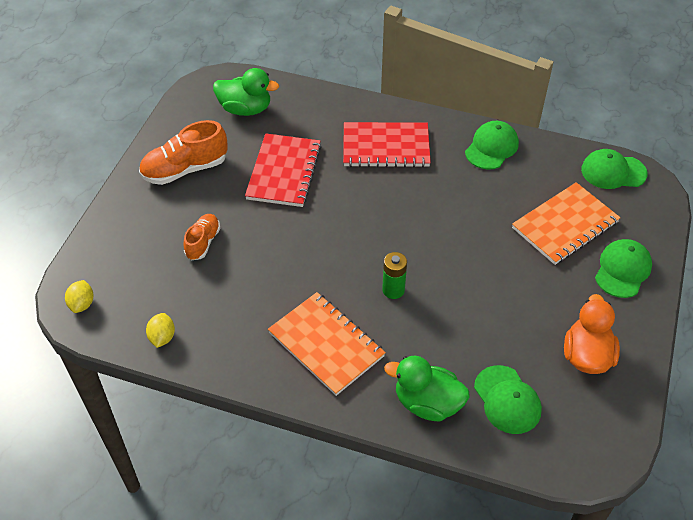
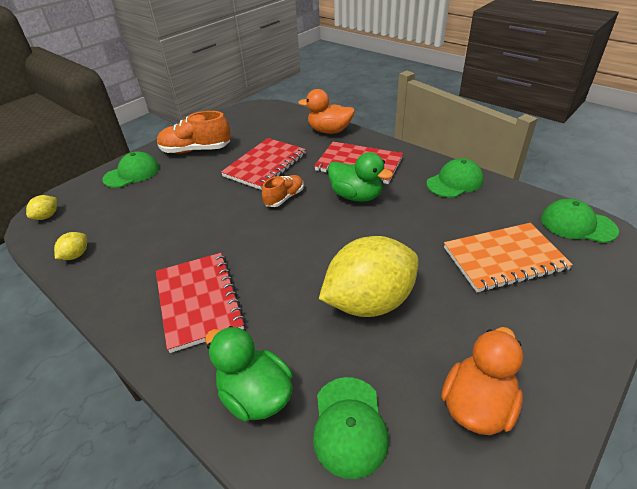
camera: 25 degrees right, 10 degrees down
orange shoe [183,214,221,260] -> orange shoe moved to [262,175,304,207]
green duck [213,68,279,116] -> green duck moved to [328,152,393,202]
orange notebook [268,292,386,396] -> red notebook [156,253,245,353]
green battery [382,252,407,299] -> none
green cap [595,239,652,298] -> green cap moved to [102,151,159,188]
none -> orange duck [298,89,355,134]
none -> yellow lemon [319,236,419,317]

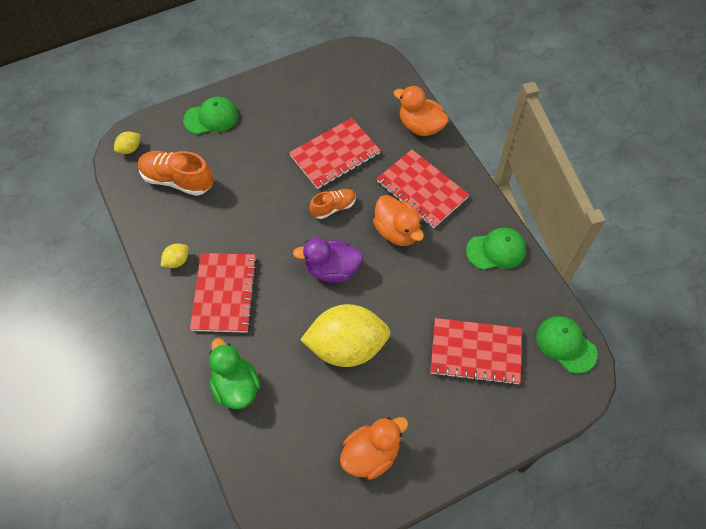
camera: 20 degrees right, 20 degrees up
yellow lemon [54,232,87,260] -> yellow lemon moved to [161,244,189,268]
orange shoe [157,111,231,154] -> orange shoe moved to [138,151,213,196]
green cap [313,377,389,479] -> none
green duck [328,152,393,202] -> orange duck [373,195,424,246]
orange notebook [444,223,573,292] -> red notebook [430,318,522,385]
none -> purple duck [293,237,363,283]

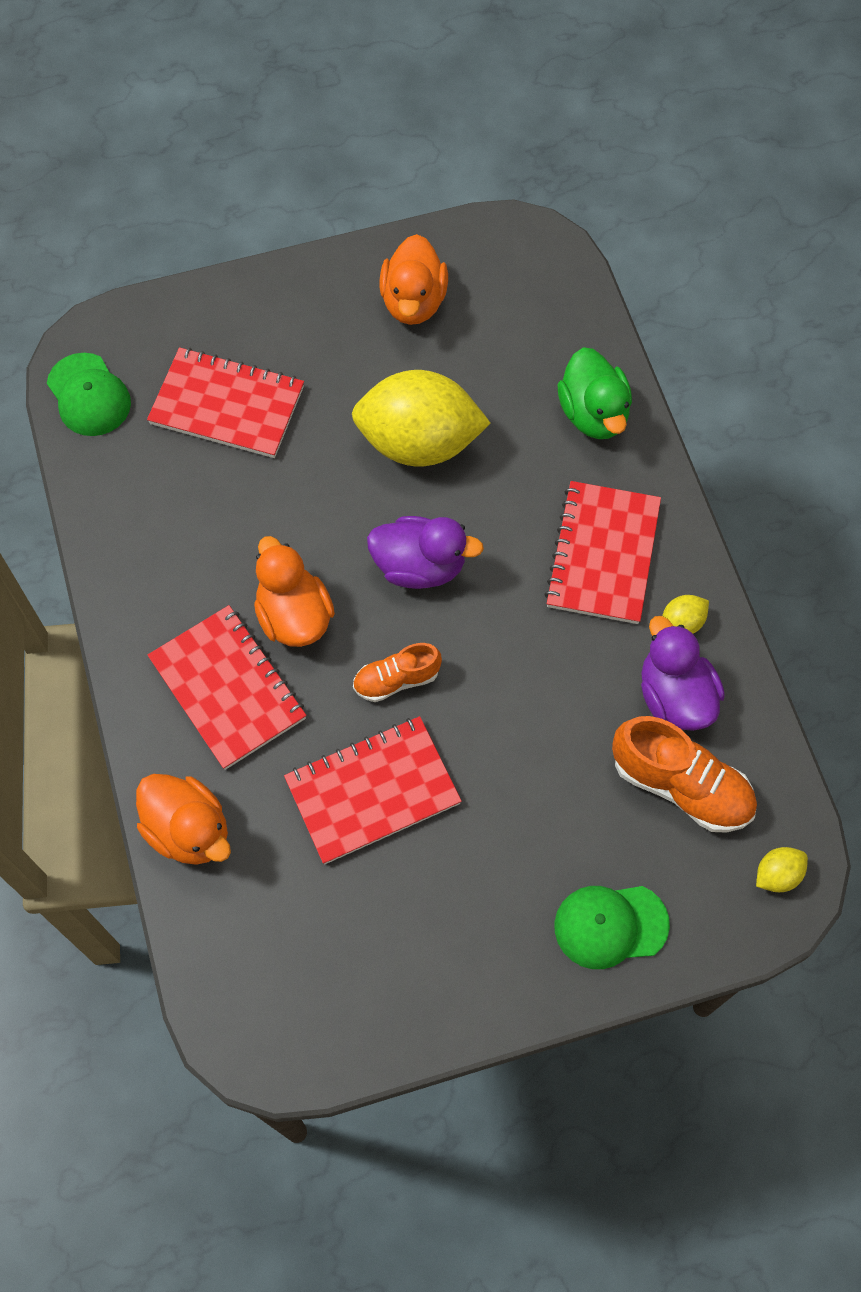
camera: 170 degrees left, 5 degrees up
orange duck [340,417,408,480] -> orange duck turned 60 degrees counterclockwise [379,234,448,325]
green cap [466,228,526,270] -> none
none -> purple duck [641,616,725,731]

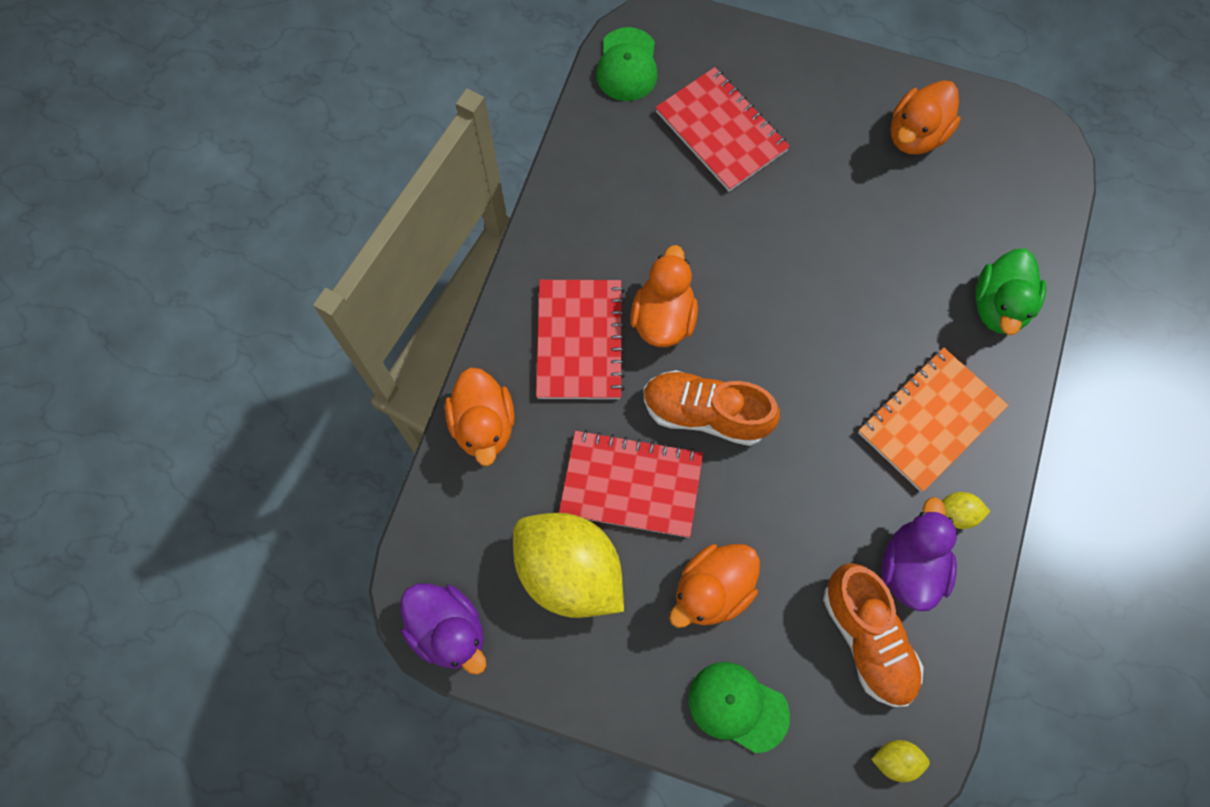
camera: 35 degrees right, 5 degrees up
yellow lemon [352,370,491,466] -> yellow lemon moved to [513,513,624,618]
orange shoe [353,643,442,702] -> orange shoe [644,370,780,446], size x1.66
purple duck [367,516,484,589] -> purple duck moved to [401,584,486,675]
red notebook [544,481,661,624] -> orange notebook [858,348,1008,492]
none -> orange duck [669,544,760,628]

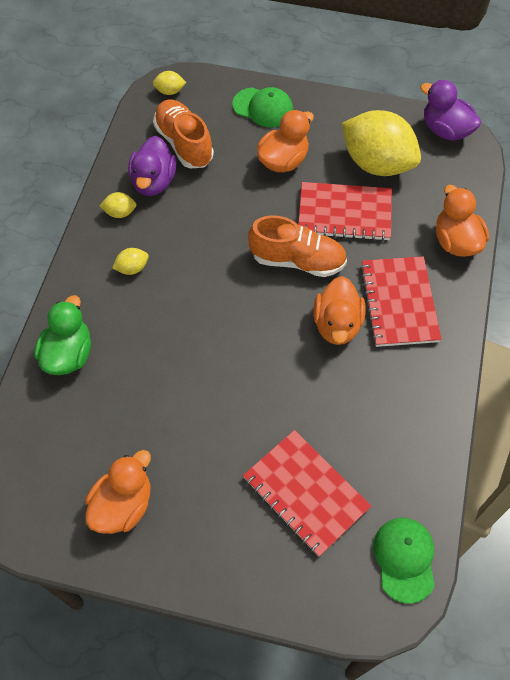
camera: 175 degrees right, 10 degrees down
orange notebook [858,348,1008,492] -> yellow lemon [112,248,149,275]

